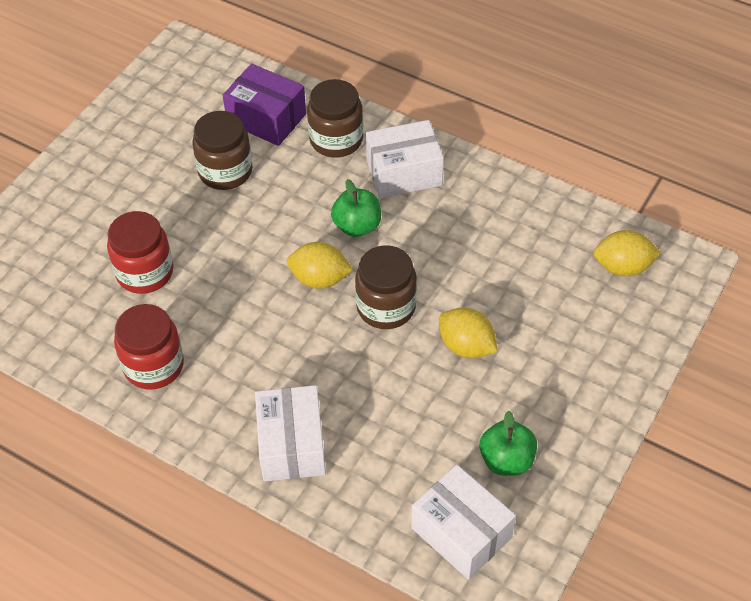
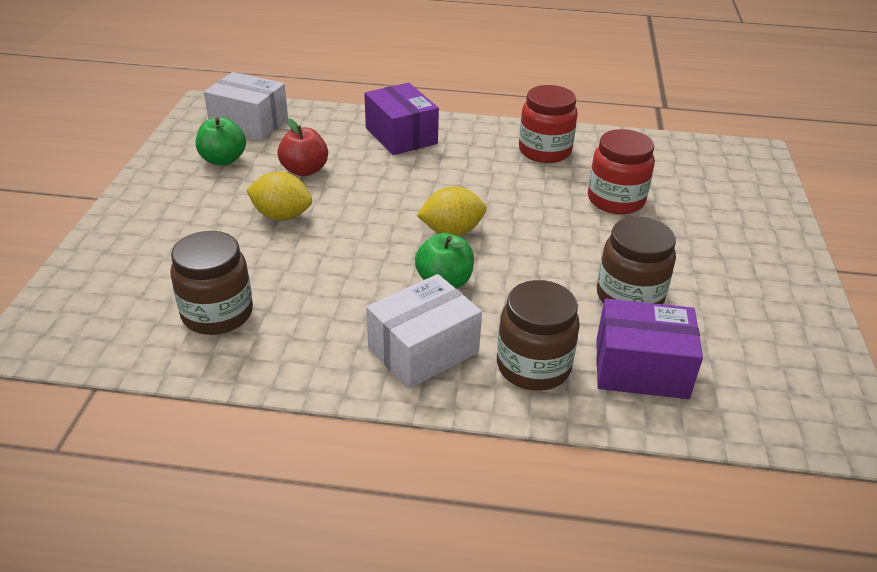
camera: 155 degrees right, 15 degrees down
white box [255,385,326,481] -> purple box [364,83,439,155]
brown jar [355,245,417,329] -> brown jar moved to [170,231,253,335]
yellow lemon [594,230,661,277] -> none
none -> red apple [277,119,328,176]

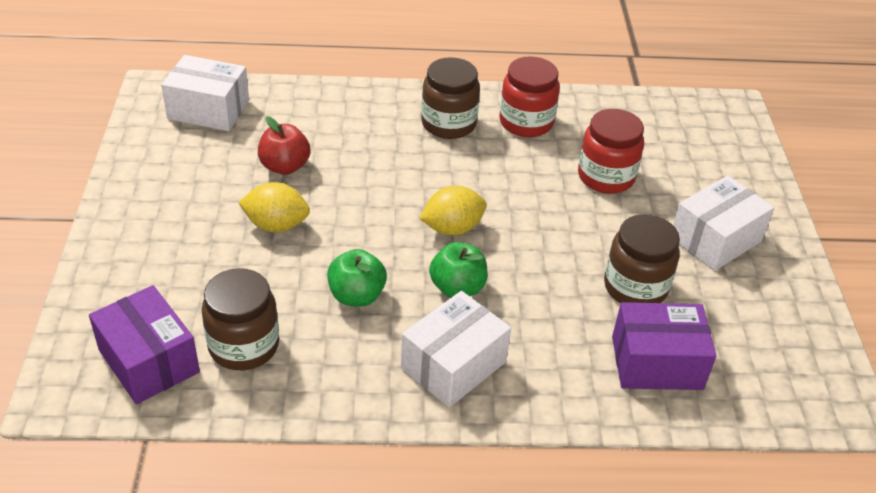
camera: 10 degrees left, 5 degrees up
green apple [196,117,246,166] -> green apple moved to [327,249,387,307]
purple box [364,83,439,155] -> purple box moved to [89,285,200,404]
brown jar [497,280,580,391] -> brown jar moved to [421,57,480,139]
none -> white box [673,176,774,271]

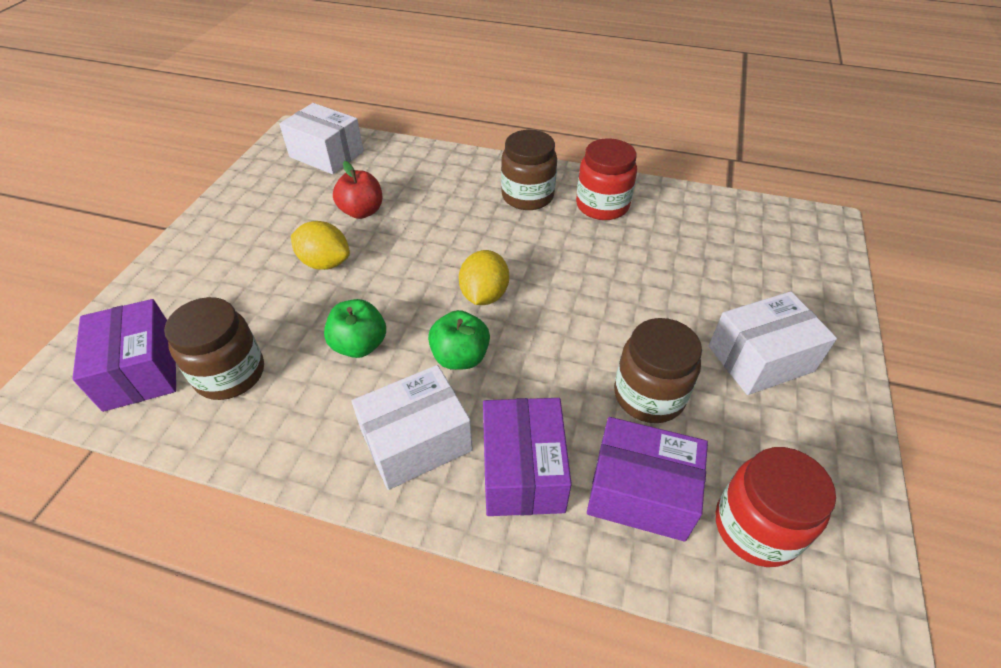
camera: 20 degrees right, 5 degrees up
yellow lemon [419,186,487,235] -> yellow lemon turned 75 degrees counterclockwise [459,250,509,305]
red jar [578,109,644,194] -> red jar moved to [716,447,836,567]
none -> purple box [483,398,572,516]

